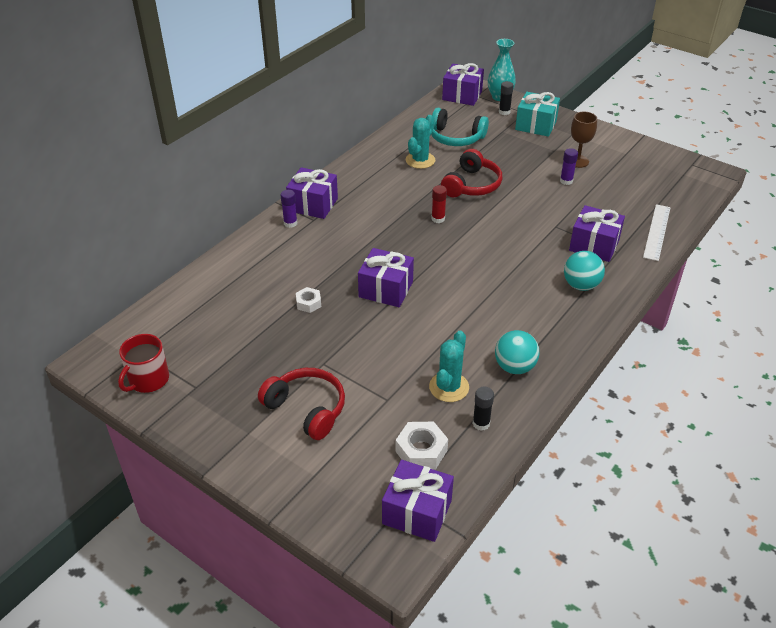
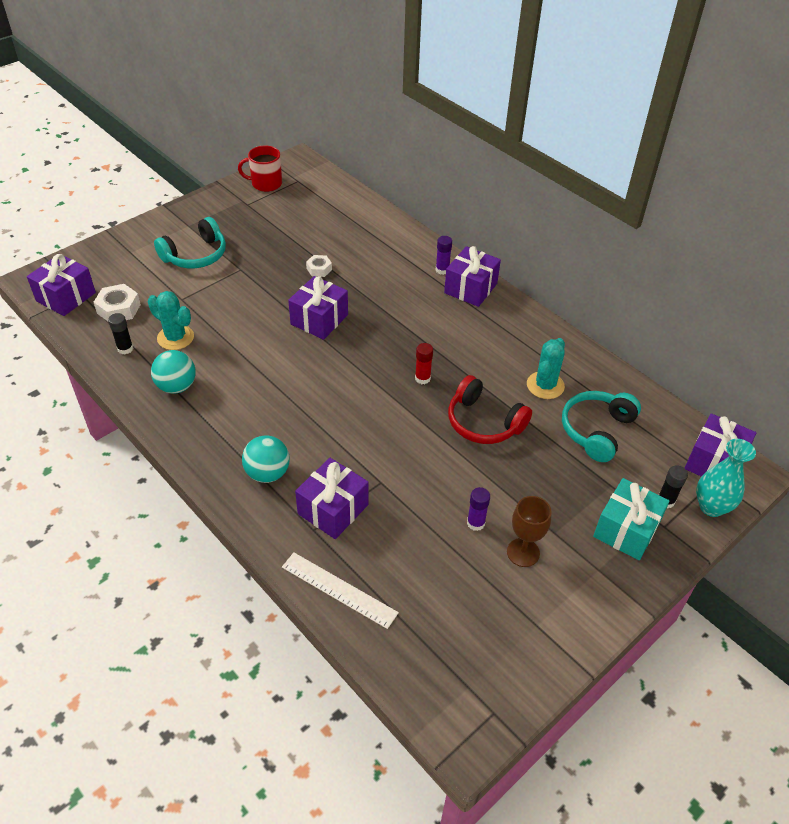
camera: 100 degrees right, 5 degrees up
red mug [118,334,169,393] -> red mug turned 45 degrees counterclockwise [238,145,282,192]
red headphones [258,368,345,440] -> turquoise headphones [154,217,226,268]
turquoise cactus [406,115,435,169] -> turquoise cactus turned 75 degrees clockwise [527,338,565,399]

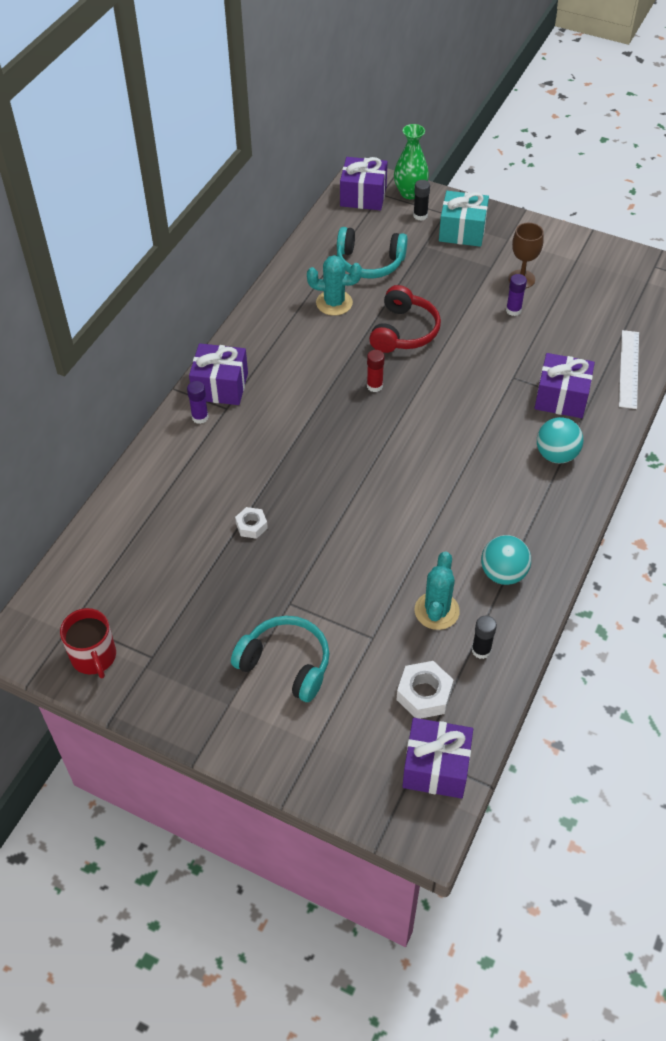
camera: 110 degrees left, 5 degrees up
purple gift [288,276,348,340] -> none
turquoise vase [696,439,756,517] -> green vase [394,124,429,199]

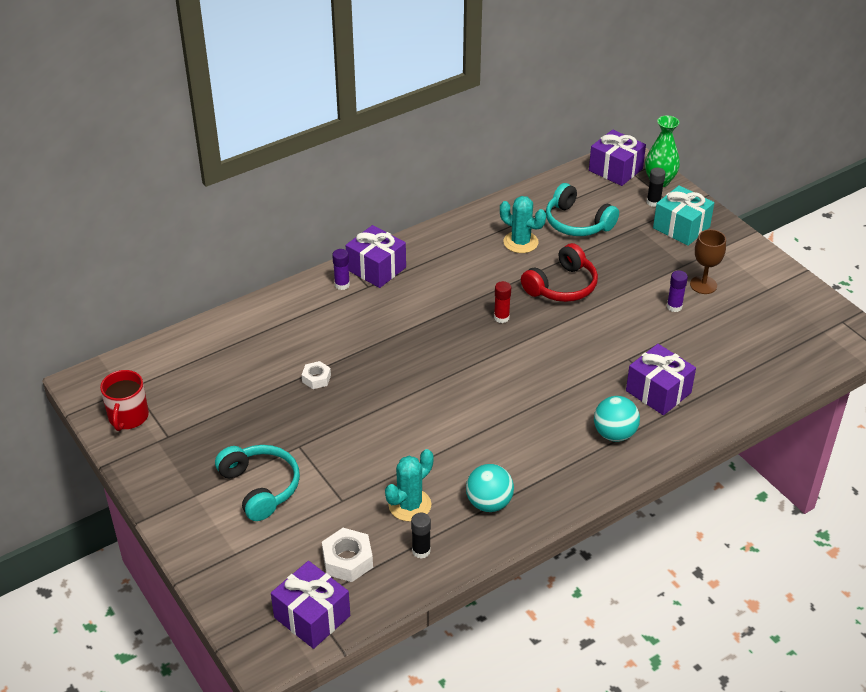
camera: 30 degrees right, 10 degrees down
white ruler [619,330,639,409] -> none

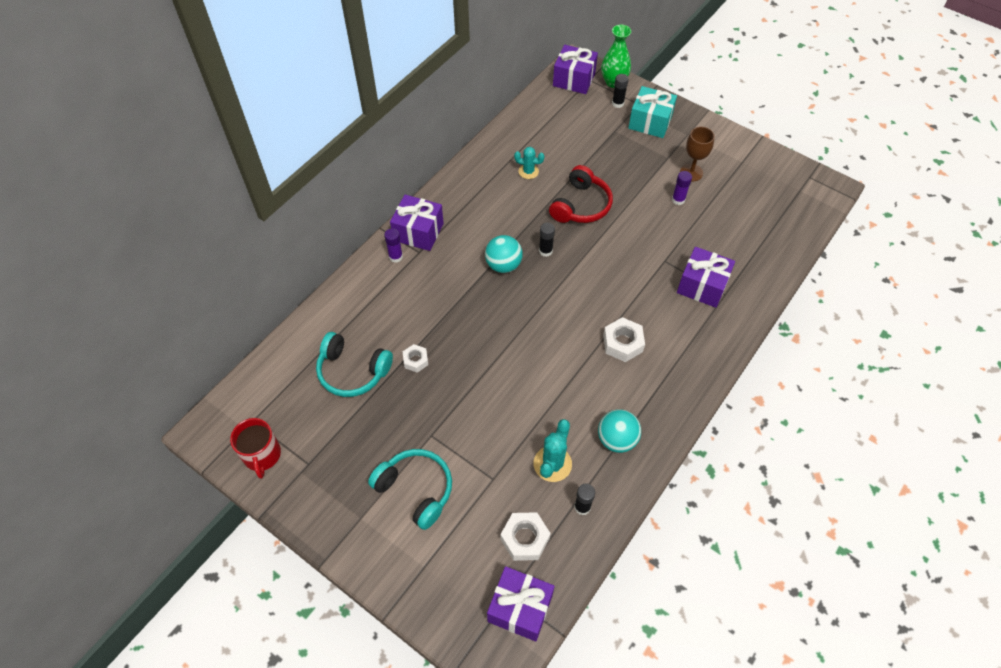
camera: 20 degrees left, 15 degrees up
red glue stick [494,281,511,323] -> black glue stick [539,222,555,257]
turquoise cactus [500,196,546,253] -> turquoise cactus [514,147,545,179], size x0.66
turquoise headphones [546,183,619,236] -> turquoise headphones moved to [316,332,393,397]
turquoise ball [594,396,640,442] -> turquoise ball moved to [485,235,523,273]
none -> white nut [603,317,645,362]

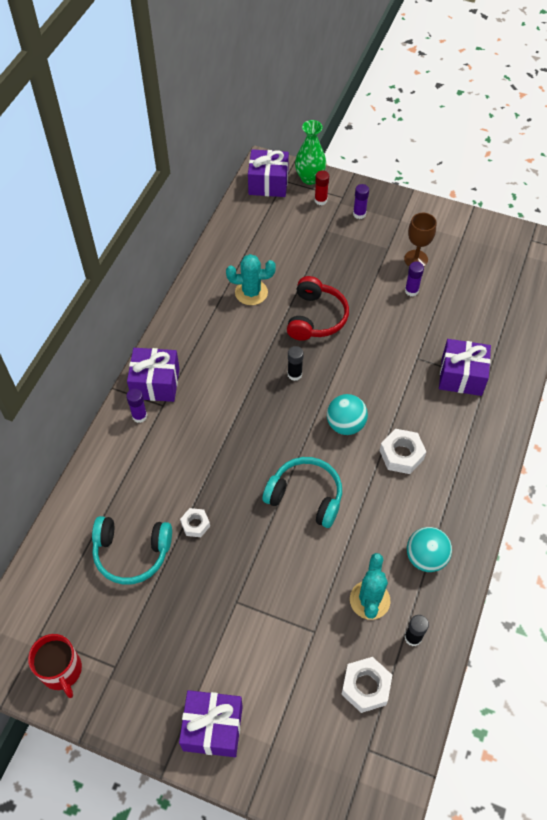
camera: 15 degrees left, 0 degrees up
turquoise headphones [368,449,452,530] -> turquoise headphones moved to [262,457,342,528]
turquoise ball [485,235,523,273] -> turquoise ball moved to [327,394,368,435]
purple gift [487,566,555,642] -> purple gift moved to [179,690,243,757]
turquoise cactus [514,147,545,179] -> turquoise cactus [226,254,276,305], size x1.51
black glue stick [612,74,628,108] -> red glue stick [315,170,329,205]
turquoise gift [628,86,677,138] -> purple glue stick [353,184,369,219]

